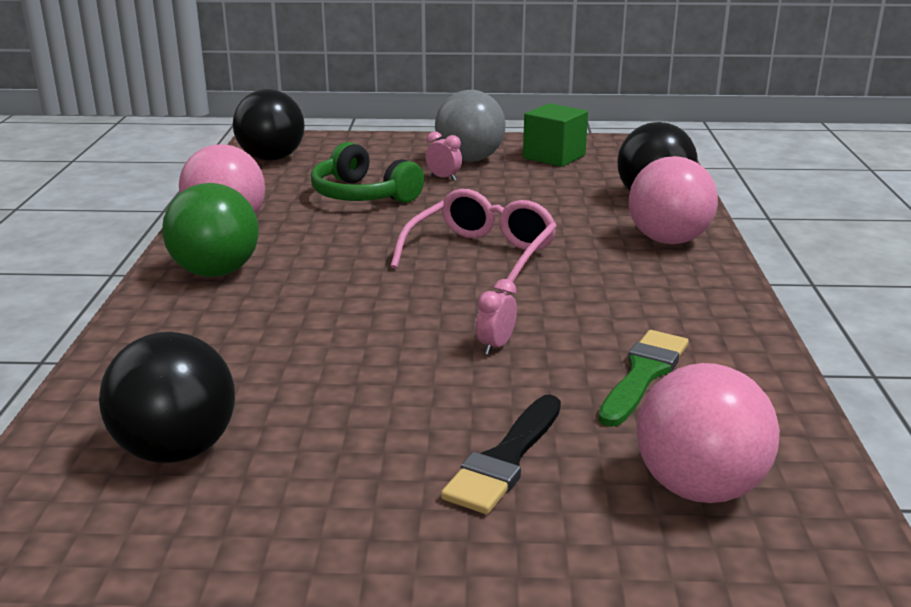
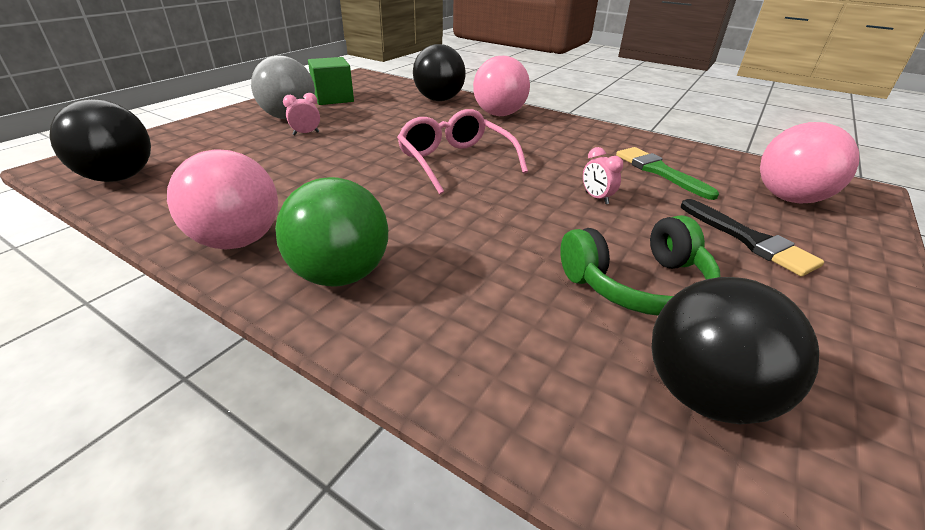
camera: 60 degrees left, 10 degrees up
green headphones [311,142,424,203] -> green headphones moved to [560,215,721,315]

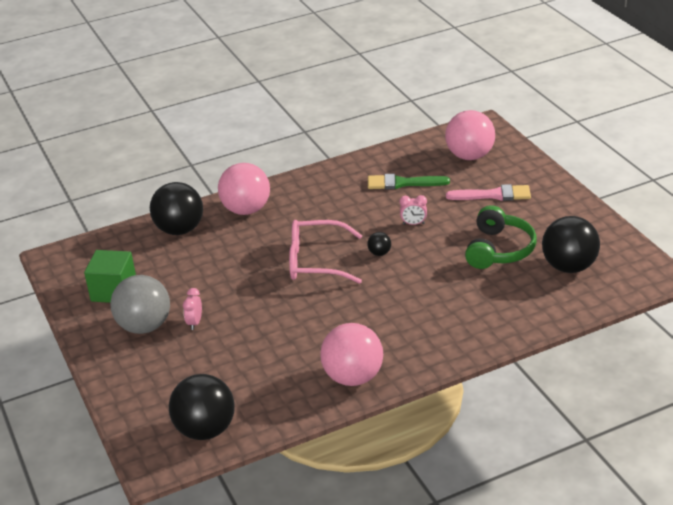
camera: 55 degrees left, 0 degrees up
green ball [275,177,388,287] -> none
black brush [681,199,824,276] -> pink brush [446,184,531,201]
none -> black ball [367,232,391,256]

